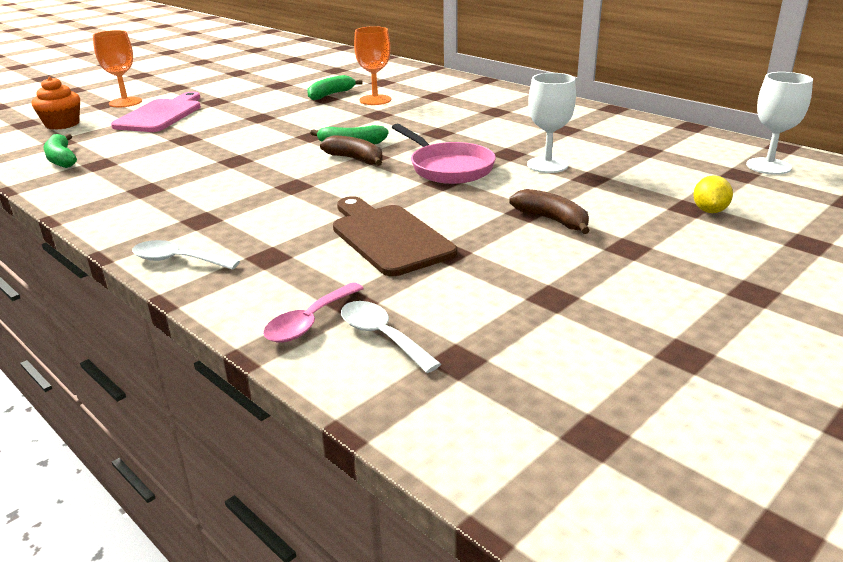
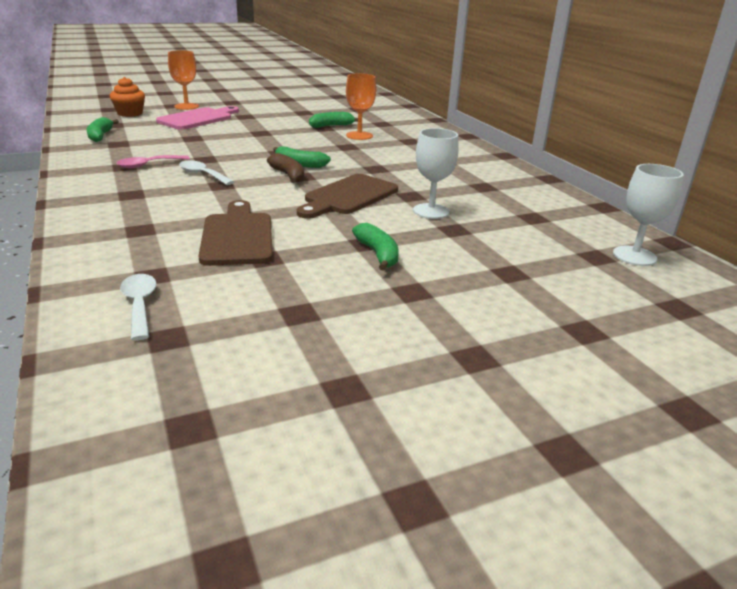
camera: 20 degrees right, 0 degrees up
white spoon [132,240,240,270] -> white spoon moved to [179,161,234,185]
pink spoon [263,282,364,343] -> pink spoon moved to [116,155,190,168]
pink pan [392,124,496,184] -> brown cutting board [297,174,398,219]
brown banana [509,189,590,234] -> green banana [352,223,399,271]
yellow lemon [693,175,733,213] -> none

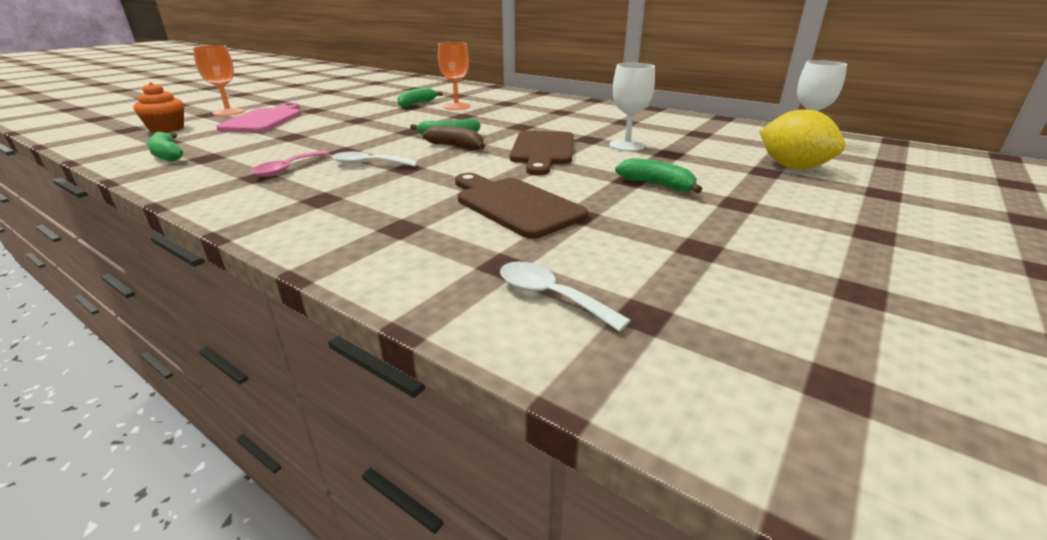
camera: 30 degrees left, 0 degrees up
none -> yellow lemon [759,110,845,169]

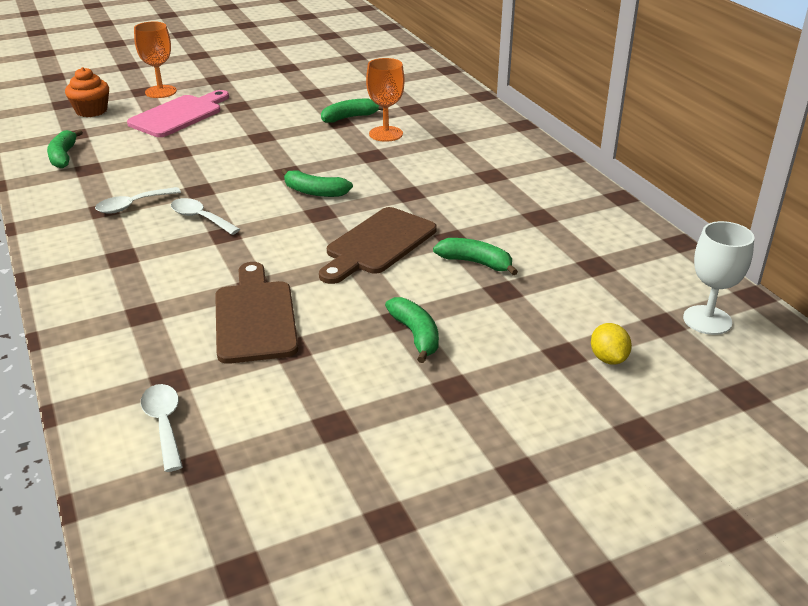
camera: 30 degrees right, 5 degrees up
pink spoon [251,150,329,177] -> white spoon [95,187,181,214]
brown banana [423,126,485,150] -> none
white goblet [609,63,655,151] -> green banana [433,238,518,275]
yellow lemon [759,110,845,169] -> yellow lemon [591,323,632,365], size x0.55

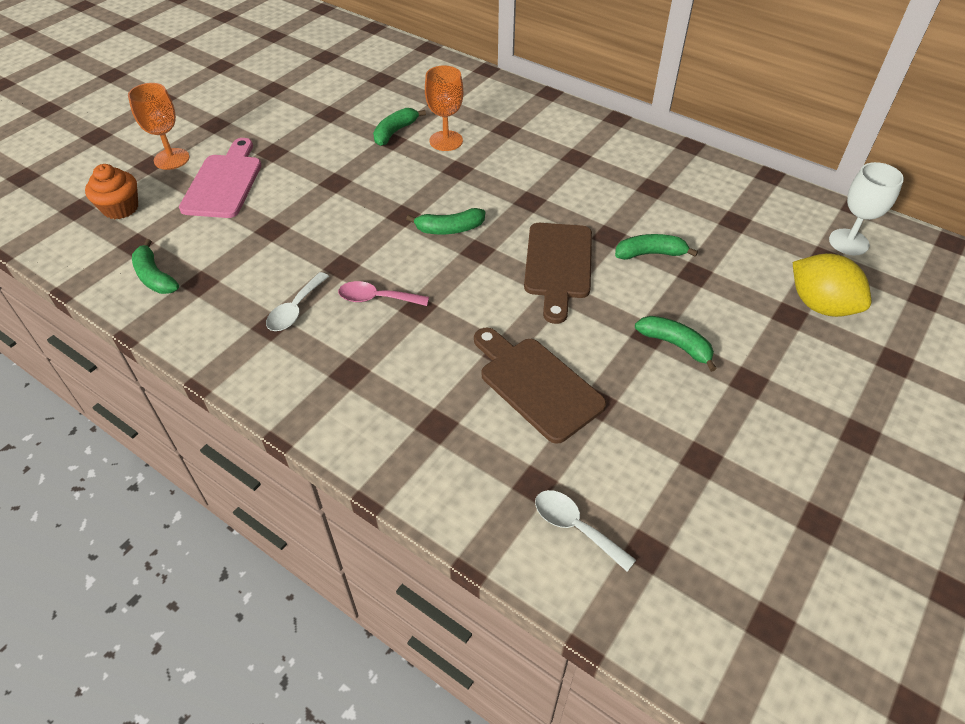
camera: 30 degrees left, 15 degrees up
white spoon [171,198,240,235] -> pink spoon [338,281,429,306]
yellow lemon [591,323,632,365] -> yellow lemon [793,253,871,317], size x1.82

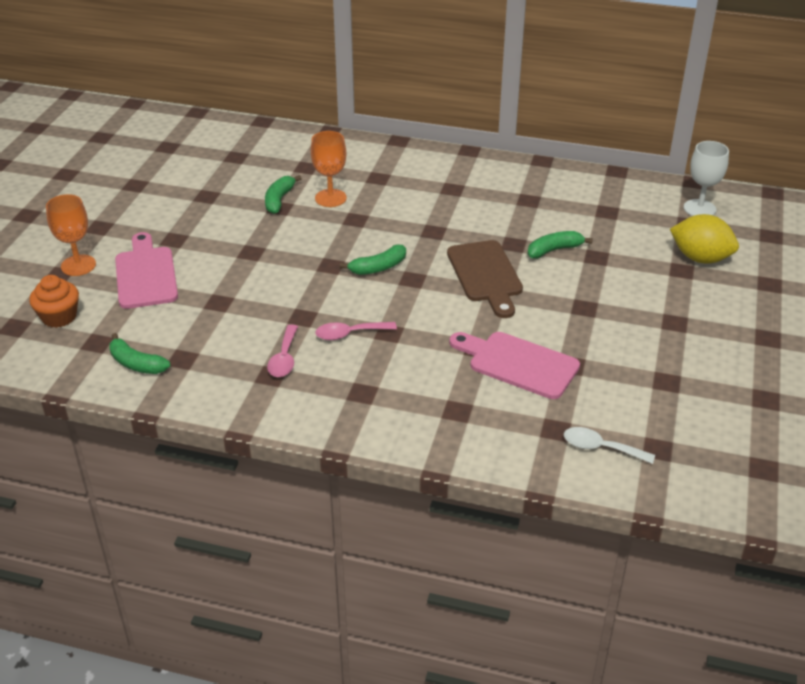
camera: 20 degrees left, 10 degrees down
white spoon [266,272,329,331] -> pink spoon [267,325,298,377]
brown cutting board [474,328,606,444] -> pink cutting board [449,332,580,399]
green banana [635,316,717,372] -> none

